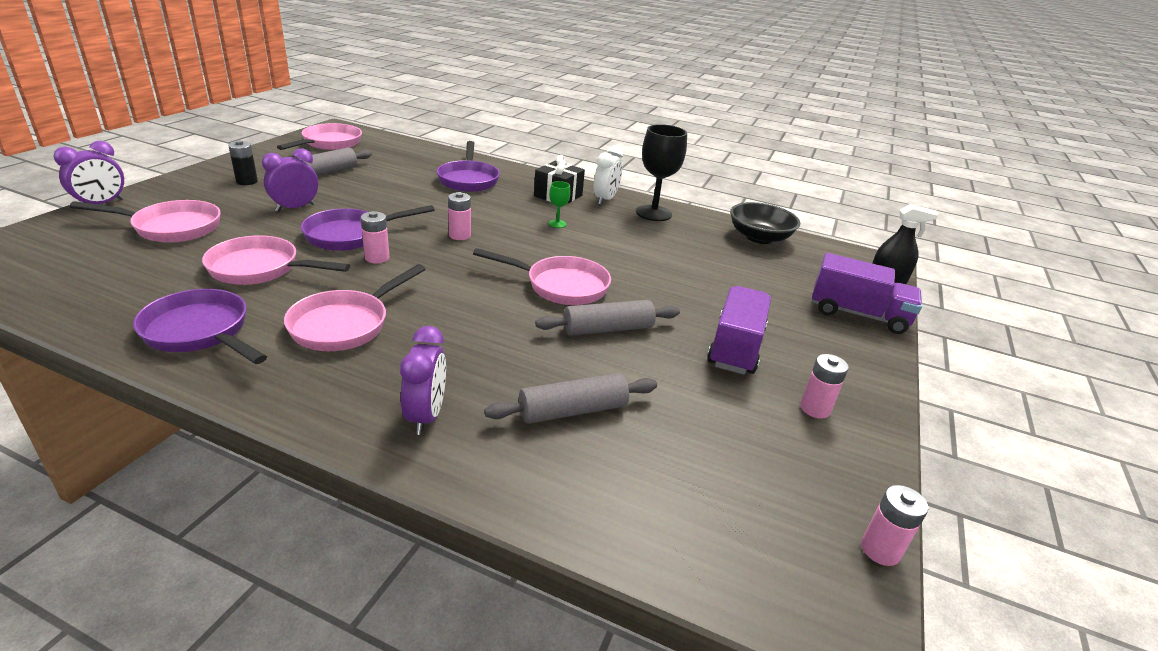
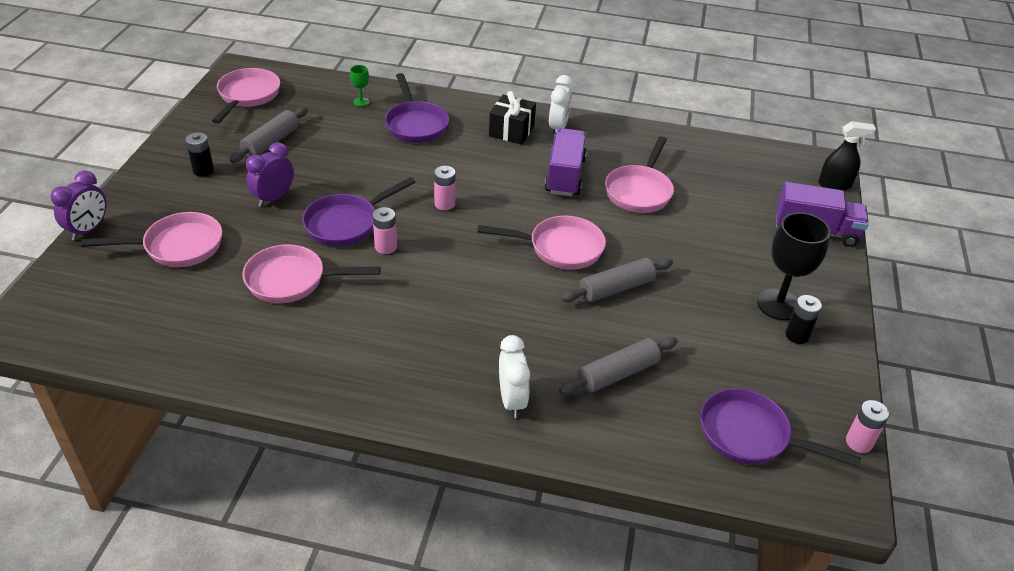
camera: 10 degrees left, 10 degrees up
purple pan [133,289,267,364] -> purple pan moved to [700,388,861,467]
pink pan [284,264,425,351] -> pink pan moved to [605,136,674,213]
purple clock [400,326,446,435] -> white clock [499,335,530,418]
green goblet [549,181,571,228] -> green goblet moved to [350,65,370,107]
black goblet [636,124,687,221] -> black goblet moved to [757,212,831,320]
purple truck [707,286,771,374] -> purple truck moved to [545,128,587,196]
black bowl [730,202,800,244] -> none
pink battery [800,354,849,419] -> black battery [785,295,822,344]

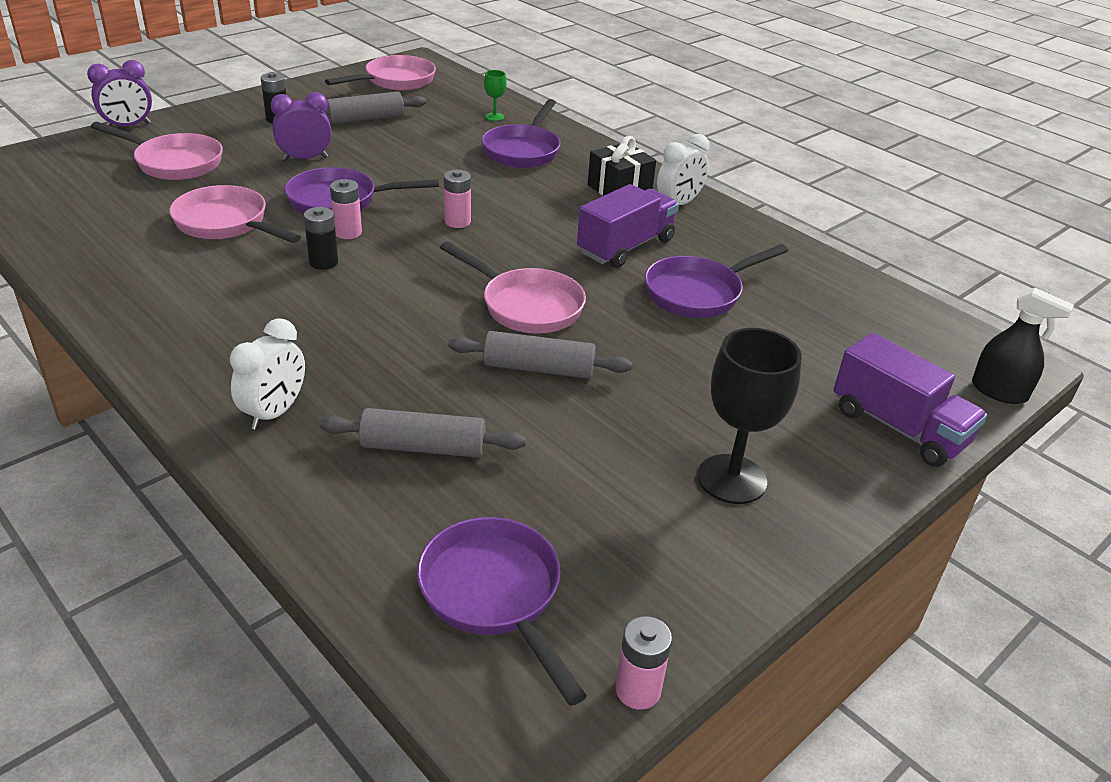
camera: 35 degrees right, 5 degrees down
pink pan [605,136,674,213] -> purple pan [645,244,788,318]
black battery [785,295,822,344] -> black battery moved to [304,207,338,270]

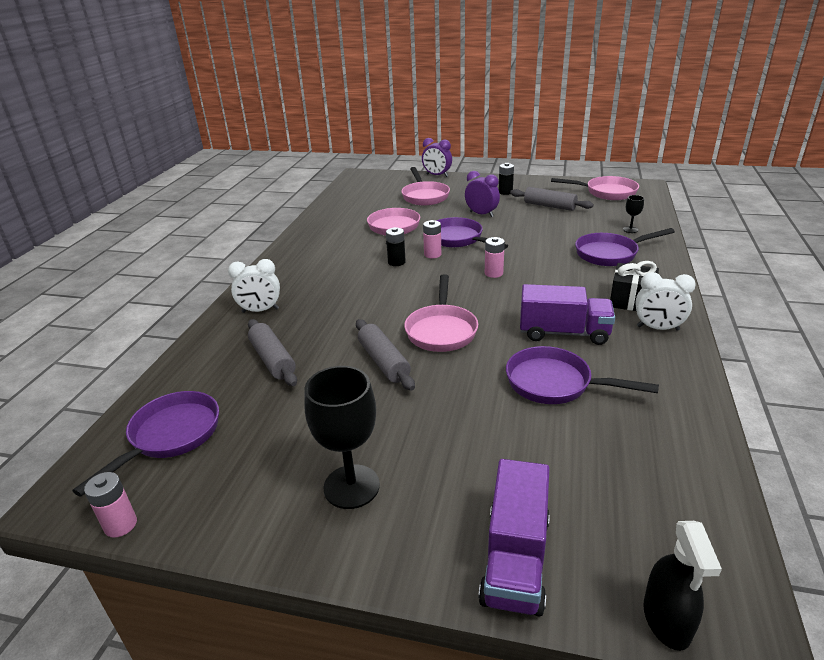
camera: 60 degrees right, 5 degrees down
green goblet [484,70,507,121] -> black goblet [623,195,644,233]

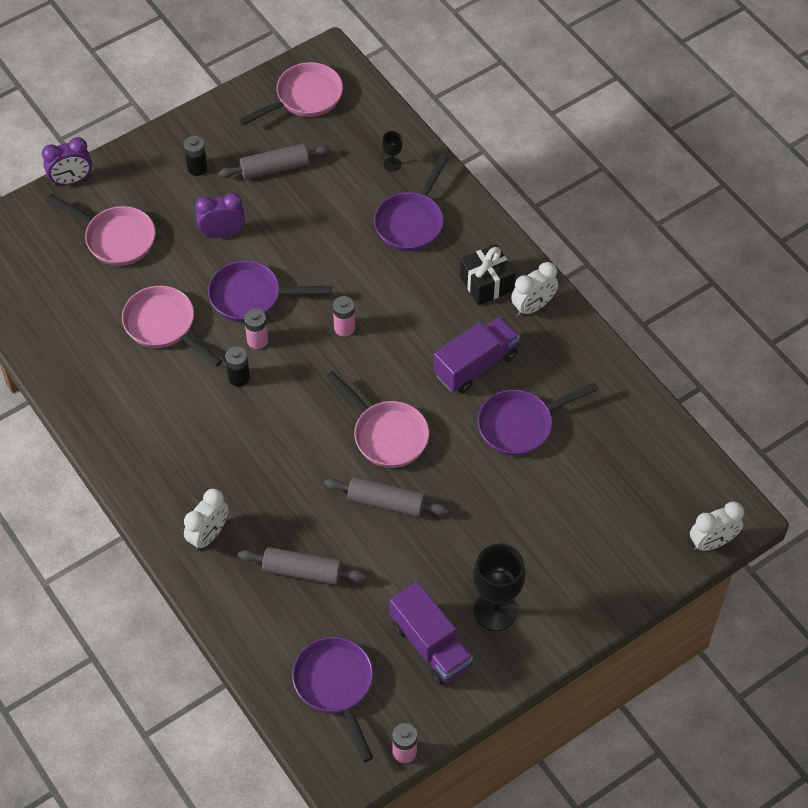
camera: 50 degrees left, 25 degrees up
purple truck [478,459,550,617] -> purple truck moved to [390,582,473,685]
black spray bottle [643,521,722,651] -> white clock [690,502,744,551]

